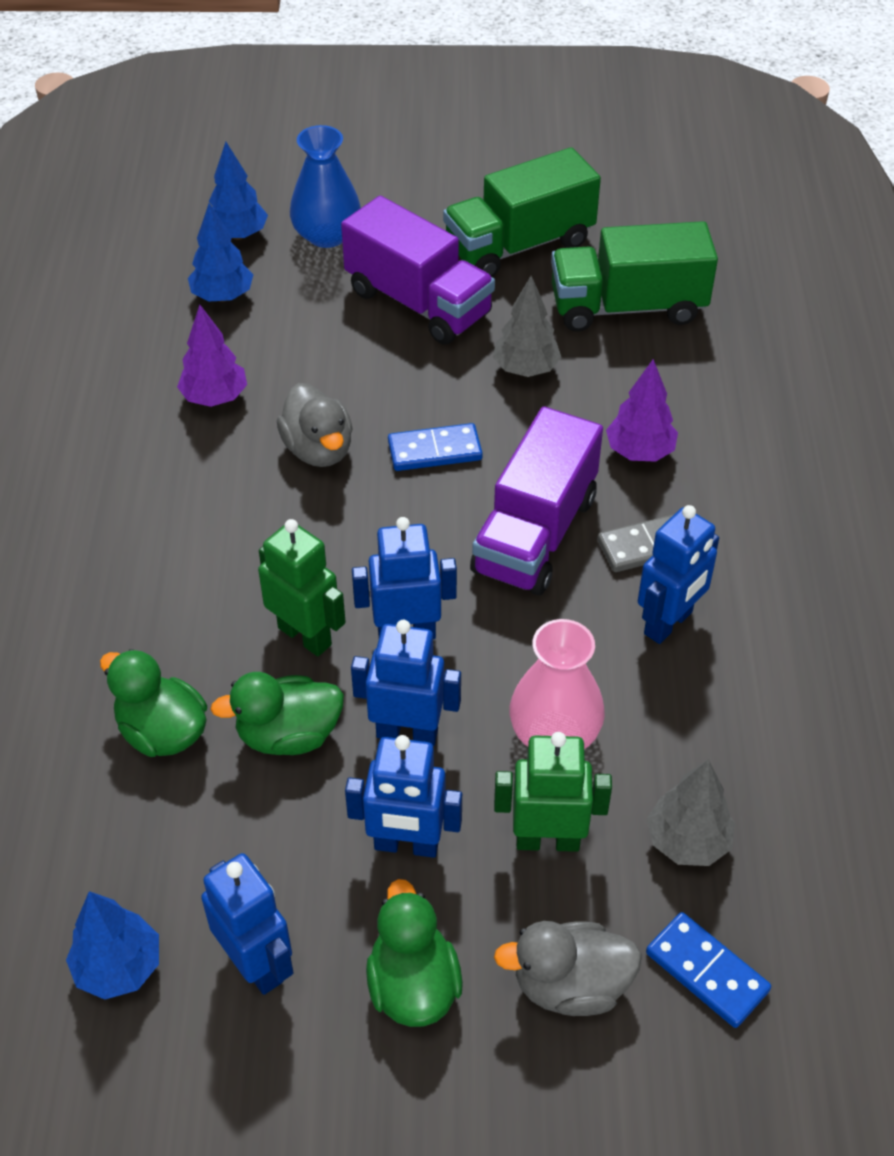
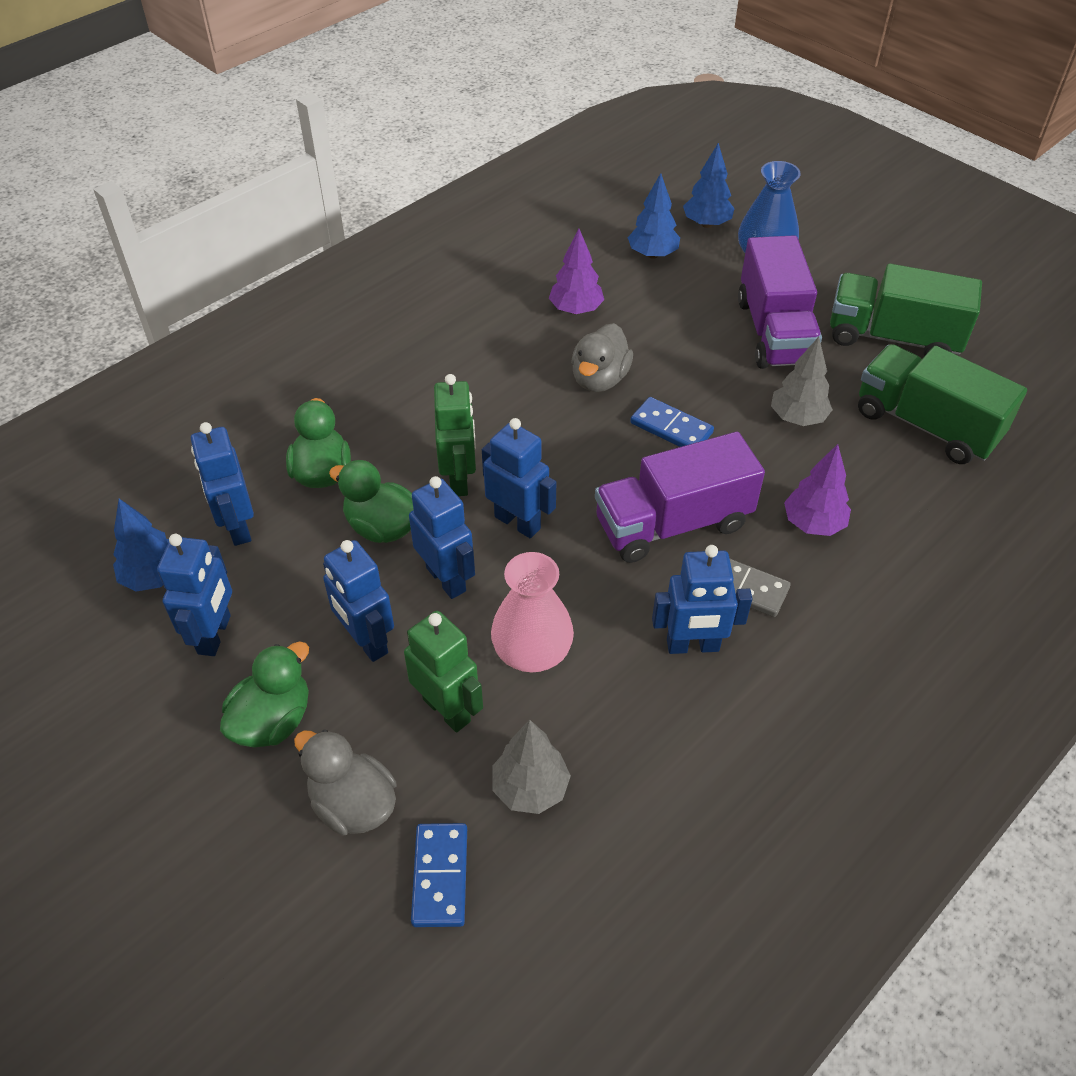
camera: 45 degrees right, 0 degrees up
none -> blue robot [191,422,254,546]

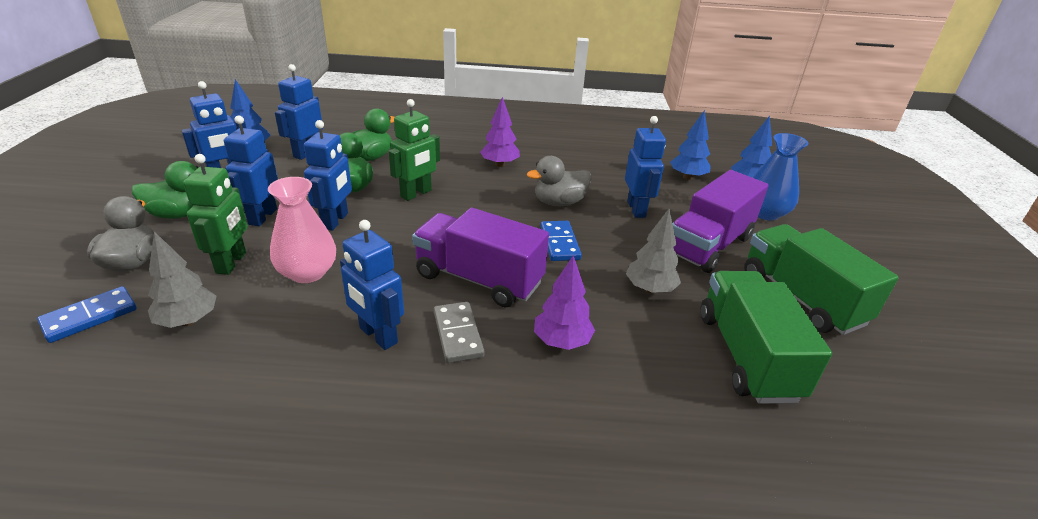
camera: 45 degrees right, 15 degrees down
blue robot [482,418,556,538] -> blue robot moved to [625,116,666,218]
purple tree [549,228,604,314] -> purple tree moved to [480,97,520,167]

